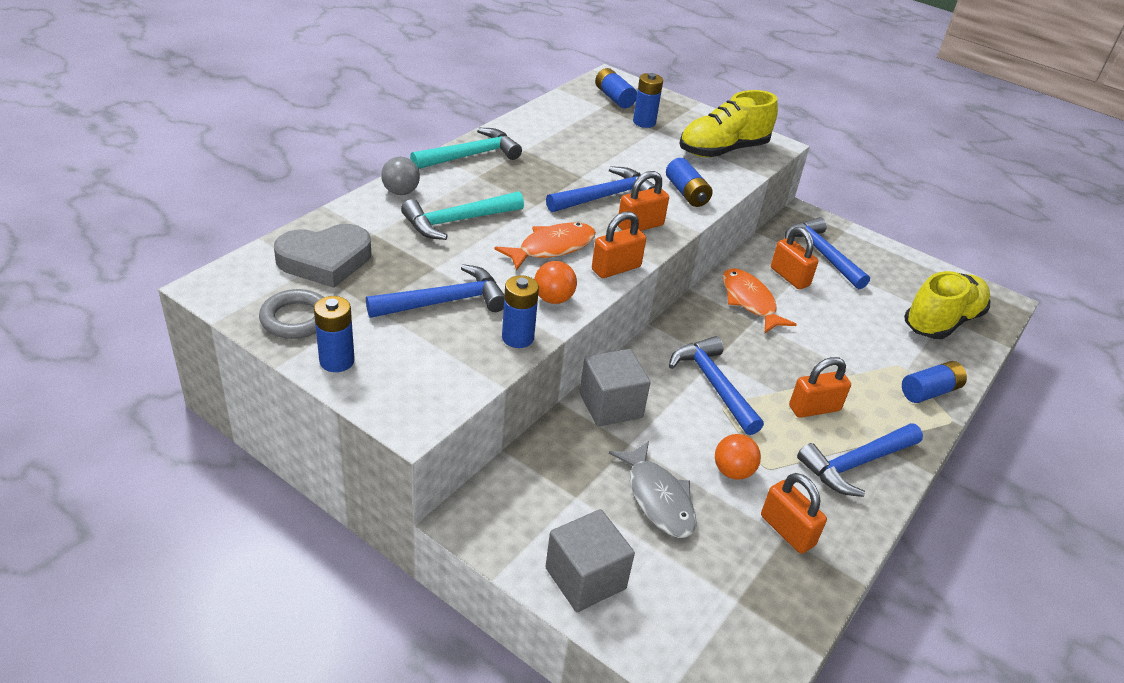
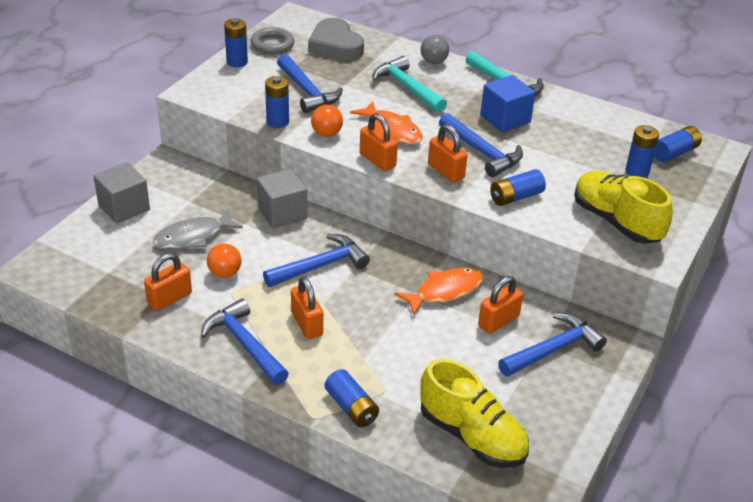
camera: 85 degrees right, 0 degrees up
none -> blue cube [480,75,535,132]

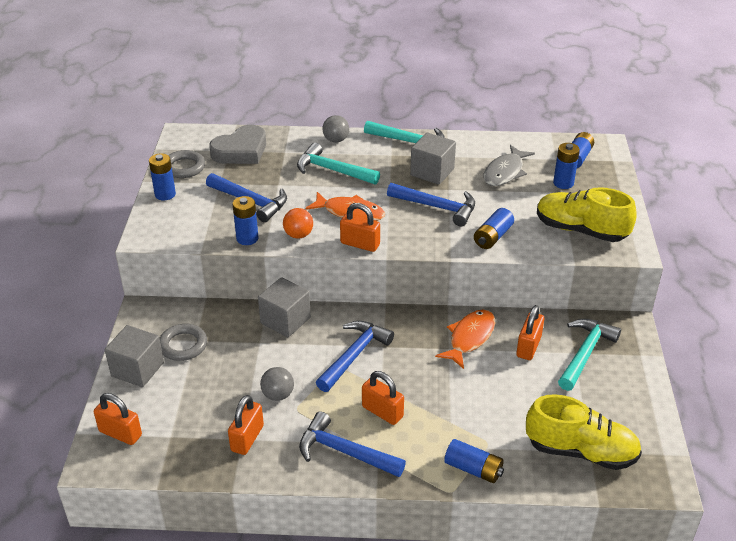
camera: 25 degrees left, 0 degrees up
grey fish [153,209,243,249] -> grey fish moved to [483,145,535,186]
orange ball [207,244,242,278] -> grey ball [260,367,294,401]
grey heart [308,18,364,60] -> grey heart turned 75 degrees counterclockwise [209,125,266,164]
orange padlock [428,124,467,183] -> orange padlock moved to [94,393,142,445]
blue cube [480,75,535,132] -> grey cube [410,132,456,185]
blue hammer [498,313,607,377] -> turquoise hammer [558,319,621,391]
none -> grey ring [160,324,207,361]

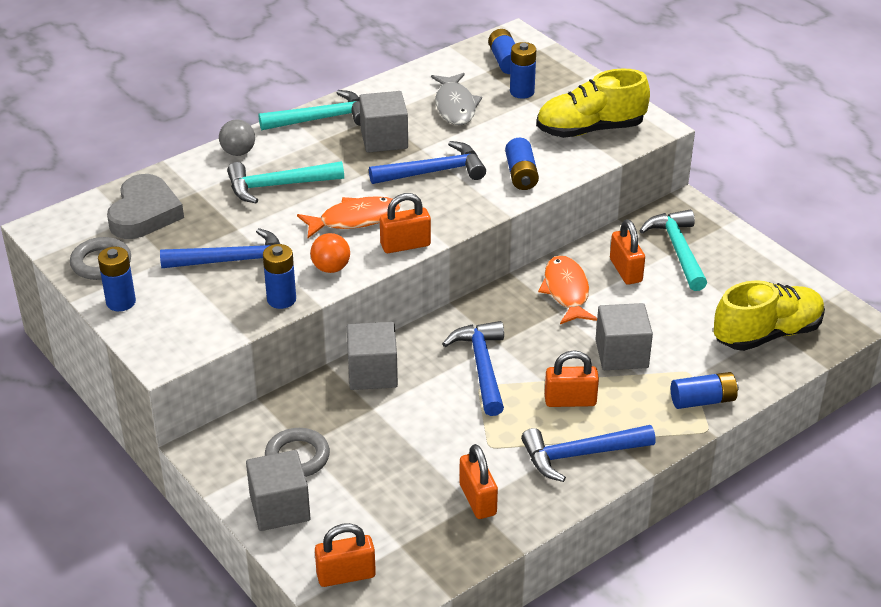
camera: 40 degrees left, 0 degrees up
grey ball [260,367,294,401] -> none
none -> grey cube [595,303,653,370]

